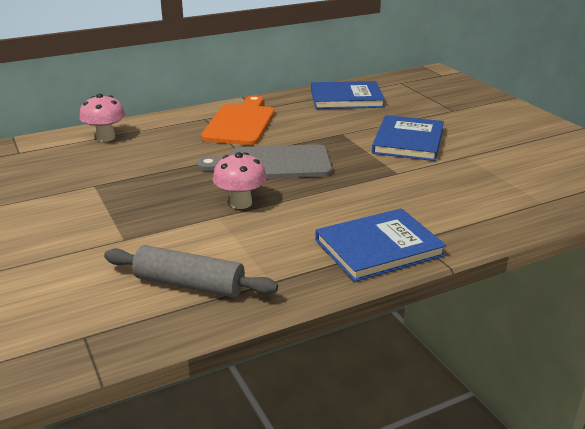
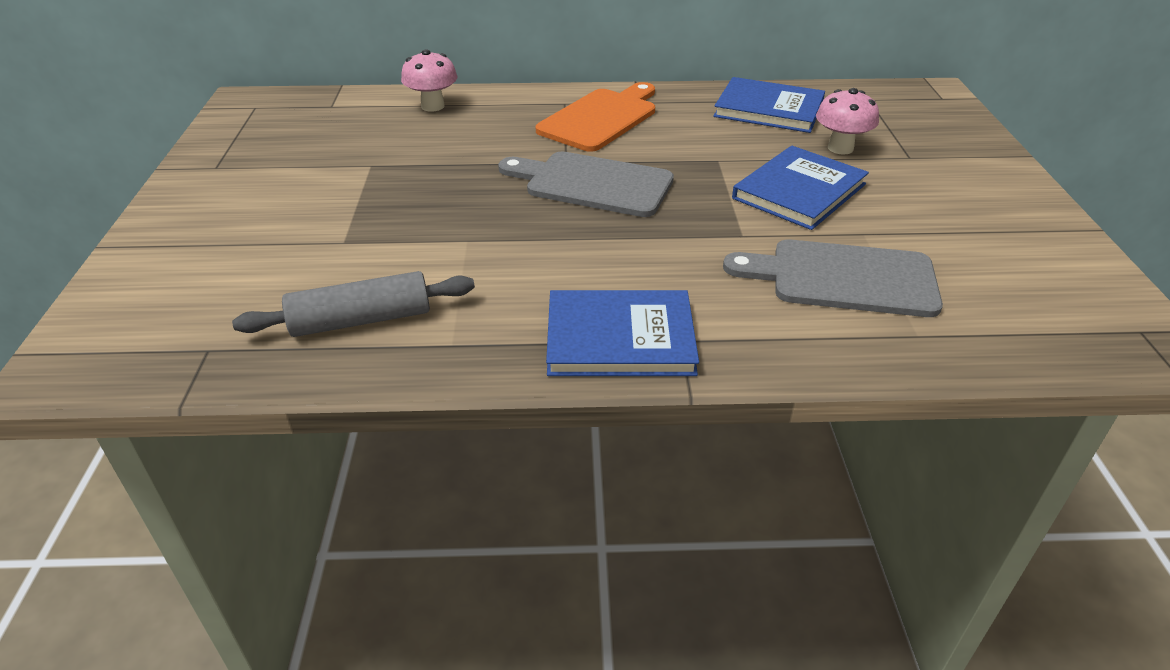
camera: 25 degrees right, 10 degrees up
grey rolling pin [104,245,278,298] -> grey rolling pin turned 60 degrees counterclockwise [232,271,475,337]
pink mushroom [213,152,267,209] -> pink mushroom moved to [816,88,879,154]
none -> grey cutting board [723,239,943,317]

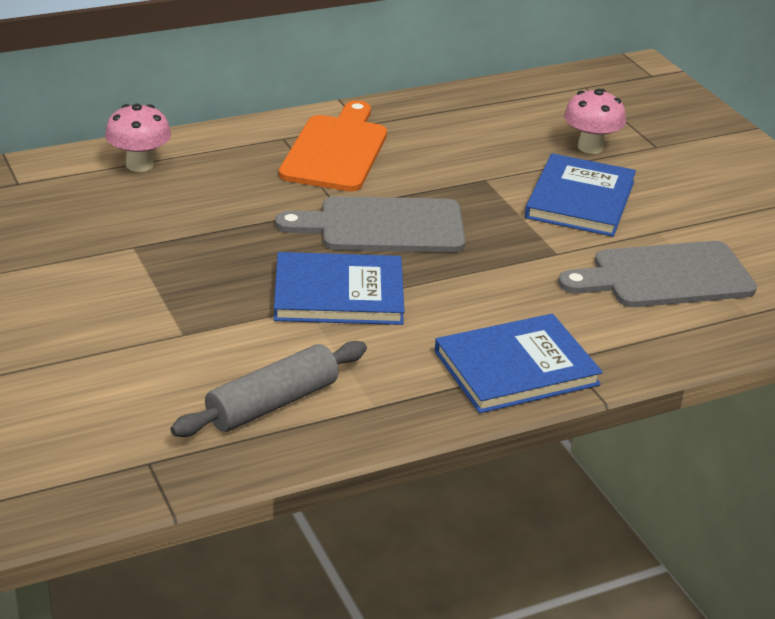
camera: 25 degrees left, 5 degrees down
blue book [713,77,825,133] -> blue book moved to [274,252,405,325]

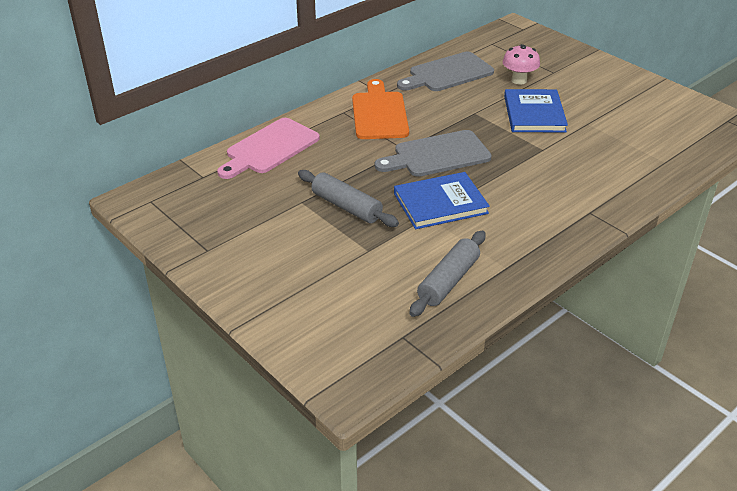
camera: 15 degrees left, 5 degrees up
pink mushroom [105,104,171,172] -> pink cutting board [217,118,320,179]
blue book [435,314,603,413] -> none
grey cutting board [558,241,757,307] -> grey cutting board moved to [397,52,494,91]
none -> grey rolling pin [298,170,399,227]

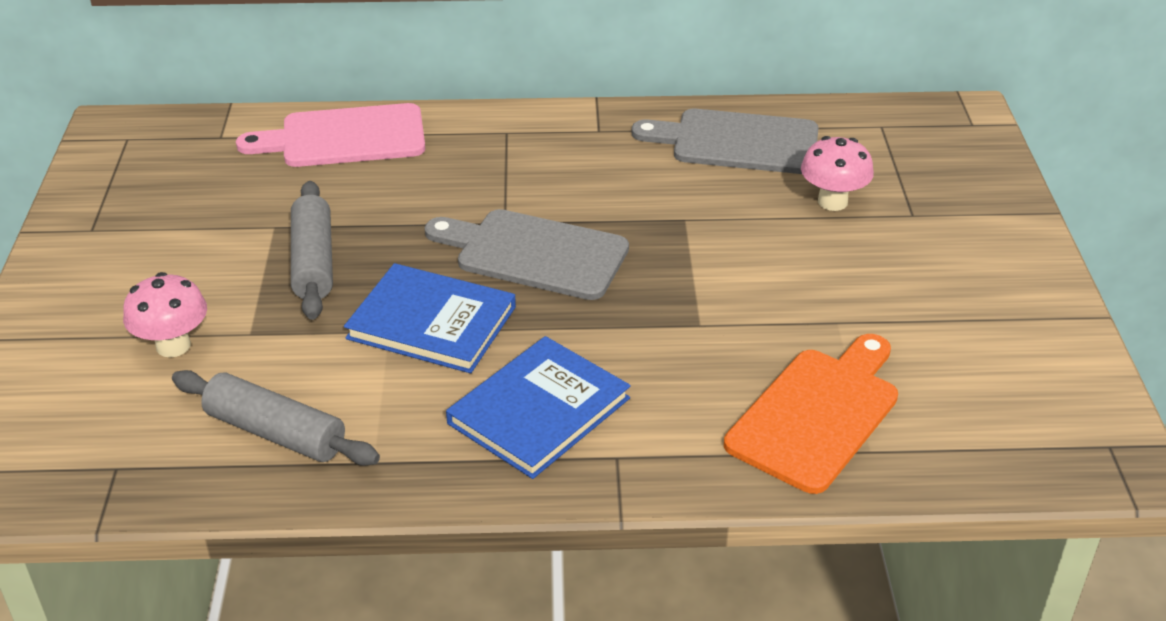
camera: 40 degrees right, 0 degrees up
orange cutting board [352,79,409,139] -> orange cutting board moved to [724,334,898,494]
grey rolling pin [409,231,486,317] -> grey rolling pin turned 45 degrees clockwise [172,370,380,466]
blue book [504,89,568,133] -> blue book moved to [446,336,631,479]
none -> pink mushroom [123,272,207,357]

